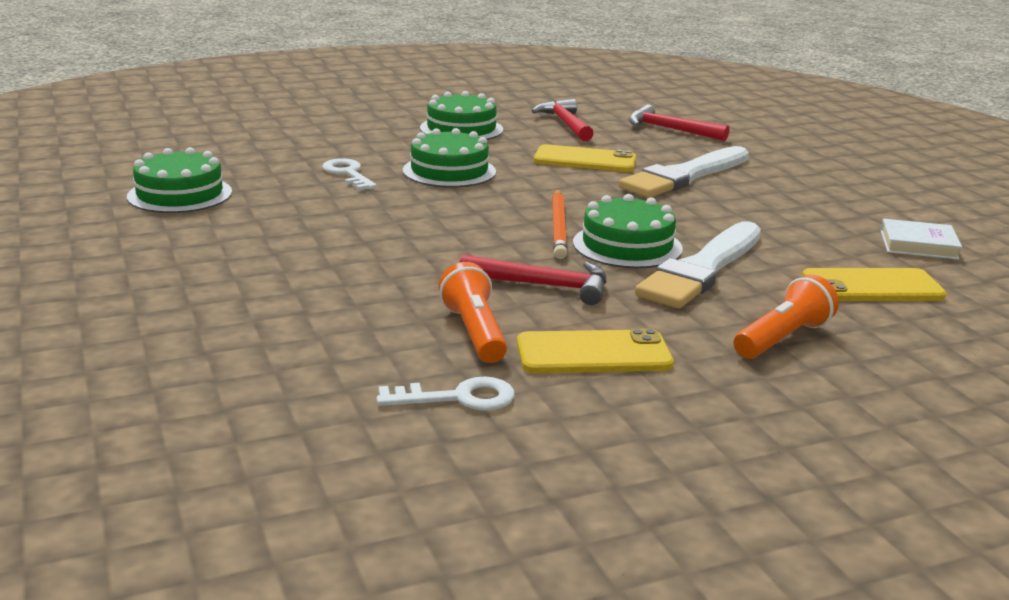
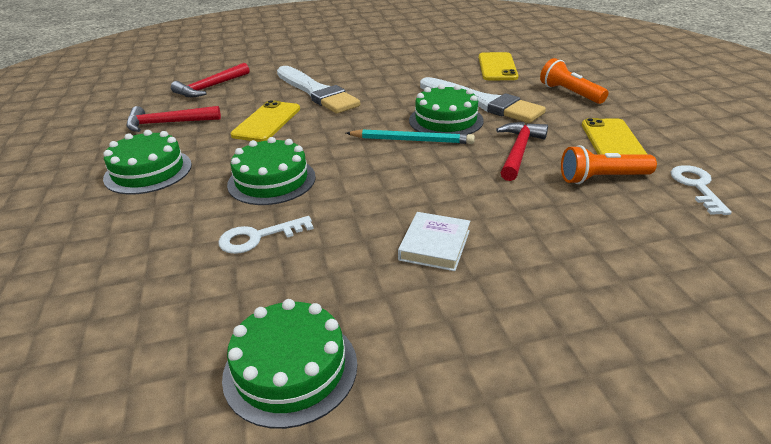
camera: 80 degrees left, 10 degrees up
orange pencil [552,190,567,259] -> turquoise pencil [346,129,475,144]
white book [881,219,962,260] -> white book moved to [398,212,470,271]

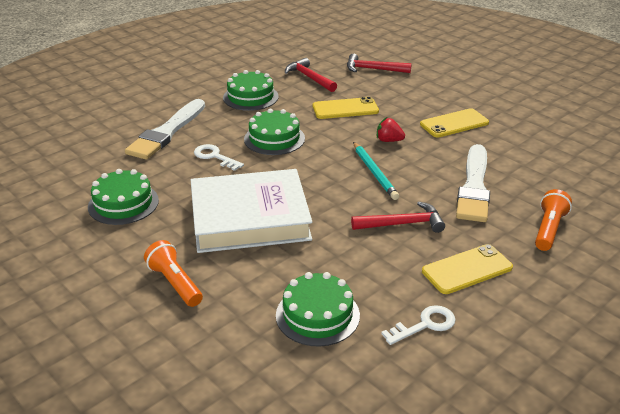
camera: 60 degrees right, 0 degrees up
white brush [277,66,360,113] -> white brush moved to [125,99,205,160]
white book [398,212,470,271] -> white book [191,169,312,253], size x2.44
green cake [409,84,484,135] -> green cake moved to [276,272,360,347]
yellow phone [479,52,518,80] -> yellow phone moved to [420,108,489,137]
orange flashlight [561,145,657,184] -> orange flashlight moved to [144,240,203,307]
none -> red strawberry [377,118,405,142]

